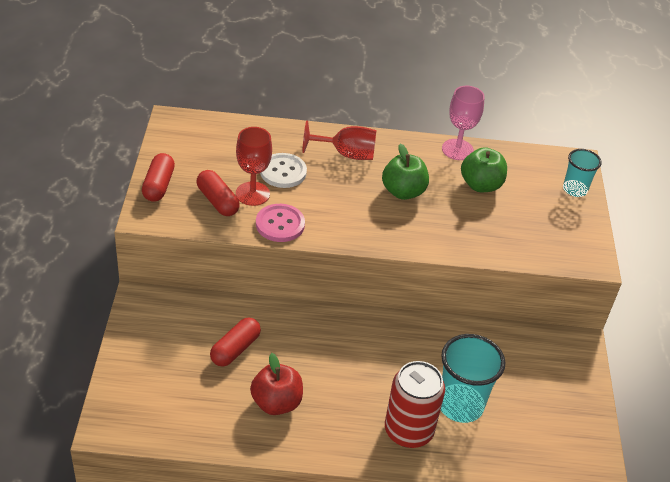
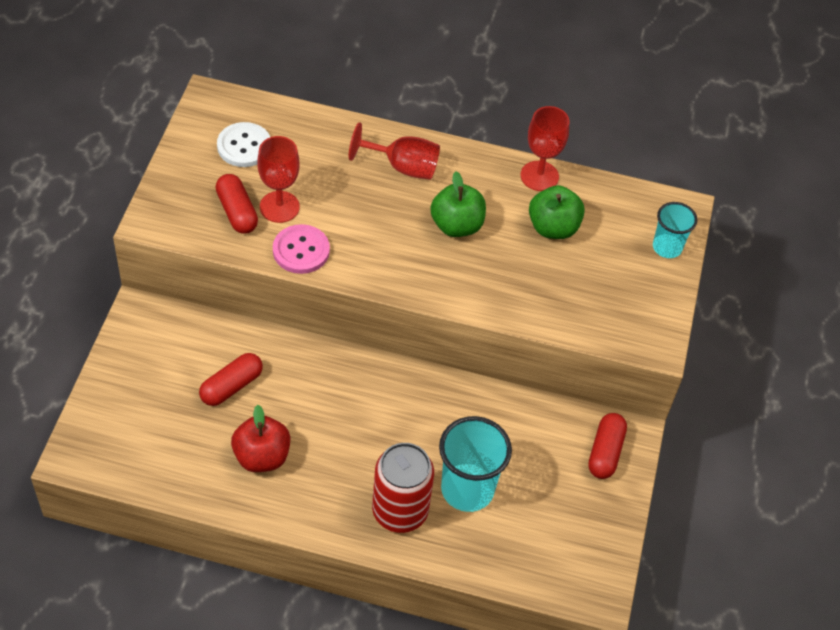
camera: 10 degrees right, 10 degrees up
red capsule [142,153,175,202] -> red capsule moved to [588,413,627,479]
white button [260,153,307,188] -> white button moved to [217,122,270,167]
pink goblet [442,86,485,160] -> red goblet [521,106,569,191]

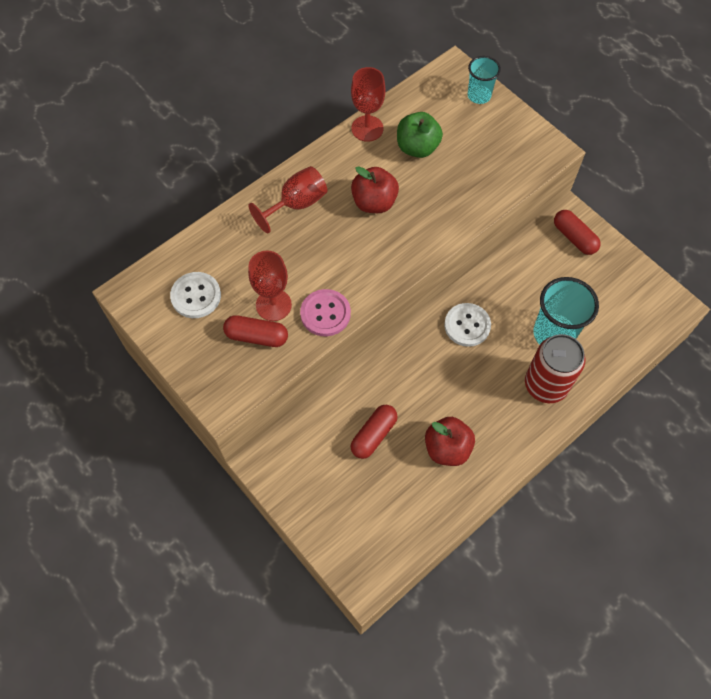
camera: 50 degrees left, 10 degrees up
red capsule [199,353,263,406] -> red capsule turned 45 degrees clockwise [350,405,398,459]
green apple [430,172,486,237] -> red apple [351,166,399,213]
none -> white button [444,303,491,347]

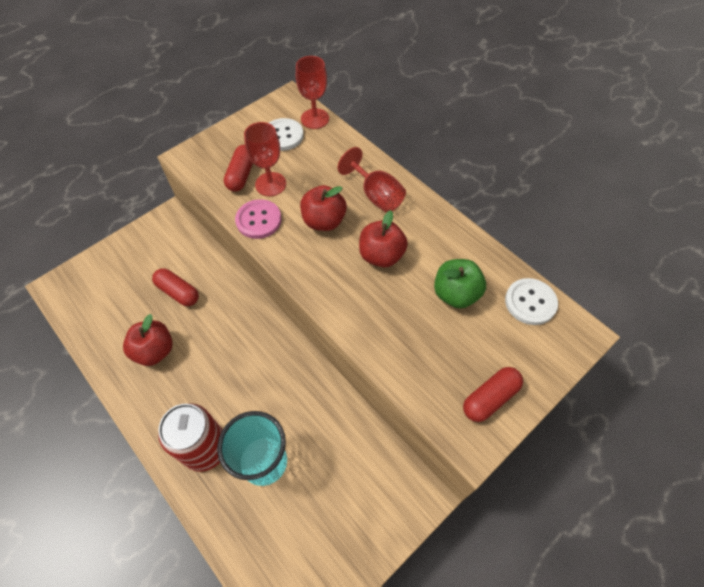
camera: 90 degrees right, 5 degrees down
red goblet [351,67,385,142] -> red goblet moved to [296,56,329,129]
white button [444,303,491,347] -> white button moved to [505,278,558,325]
turquoise cup [468,56,501,104] -> none
red capsule [554,210,601,255] -> red capsule moved to [463,367,523,422]
none -> red apple [300,185,347,231]

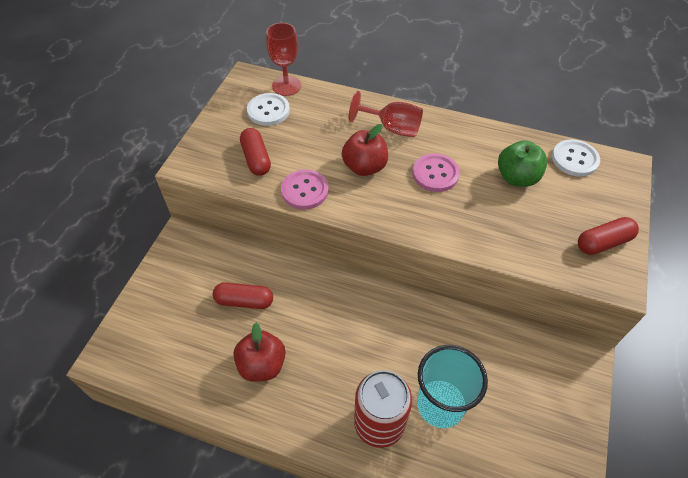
camera: 30 degrees left, 5 degrees down
red goblet [244,122,286,196] -> none
red apple [359,210,408,267] -> pink button [413,154,460,192]
red capsule [463,367,523,422] -> red capsule turned 45 degrees clockwise [578,217,639,255]

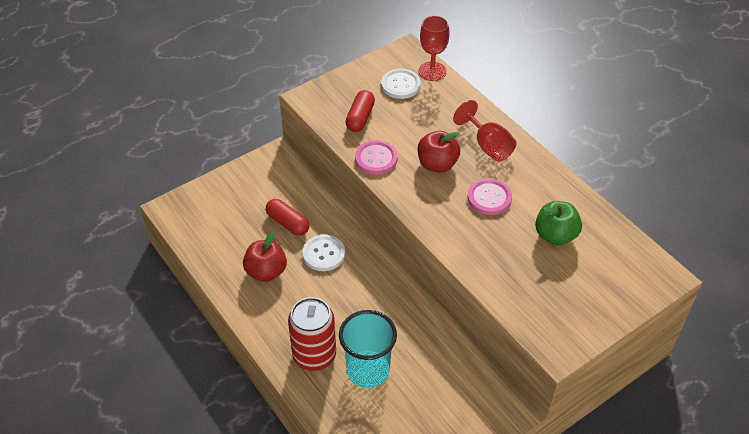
camera: 35 degrees right, 5 degrees down
white button [552,139,600,177] -> white button moved to [302,235,345,271]
red capsule [578,217,639,255] -> none

